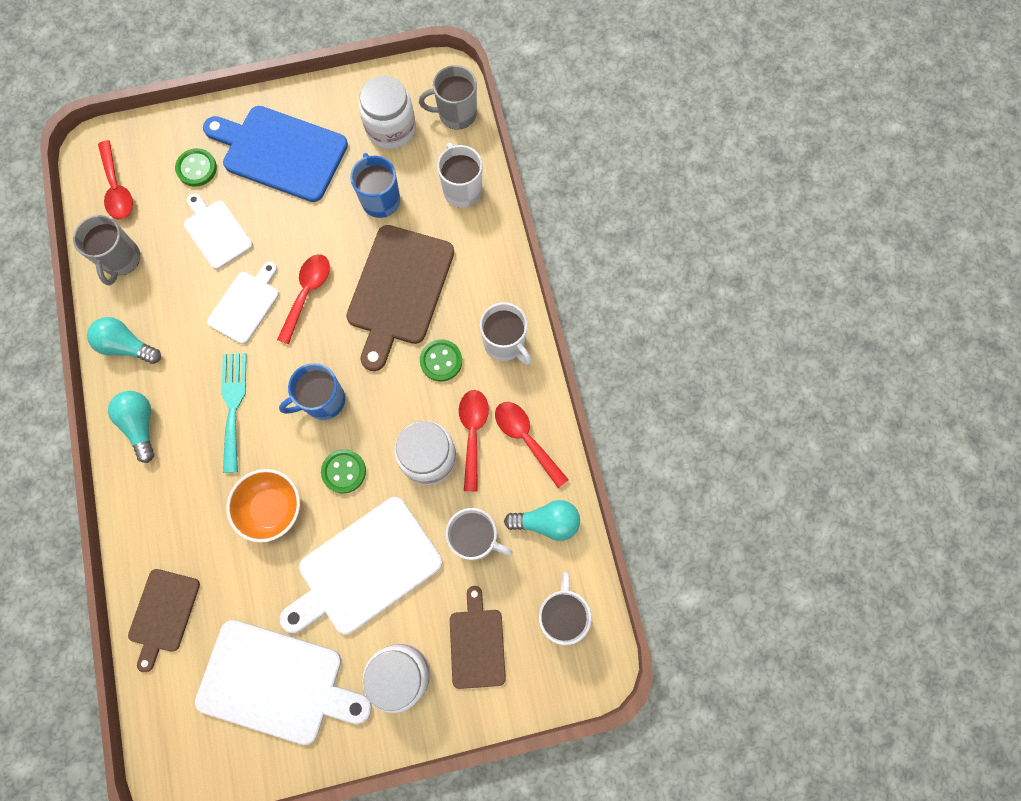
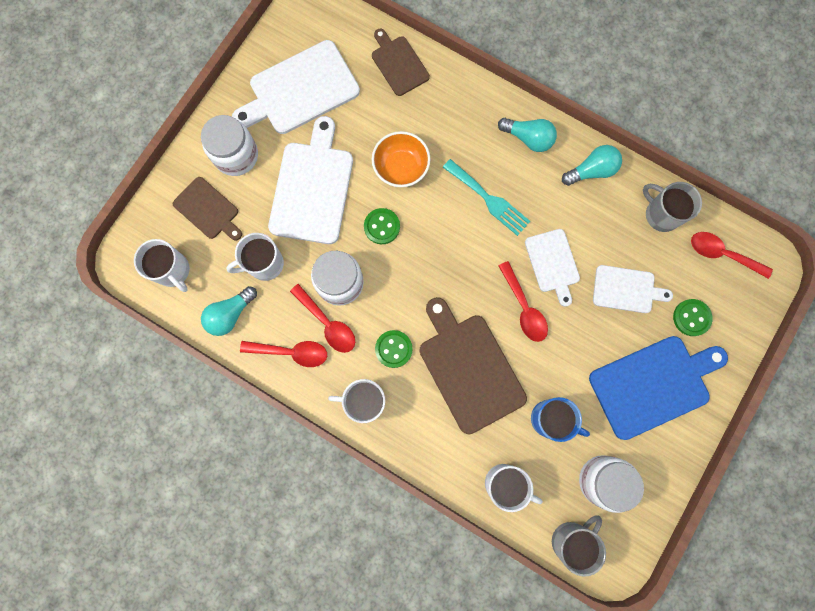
camera: 135 degrees right, 5 degrees up
blue mug [279,363,345,420] -> none

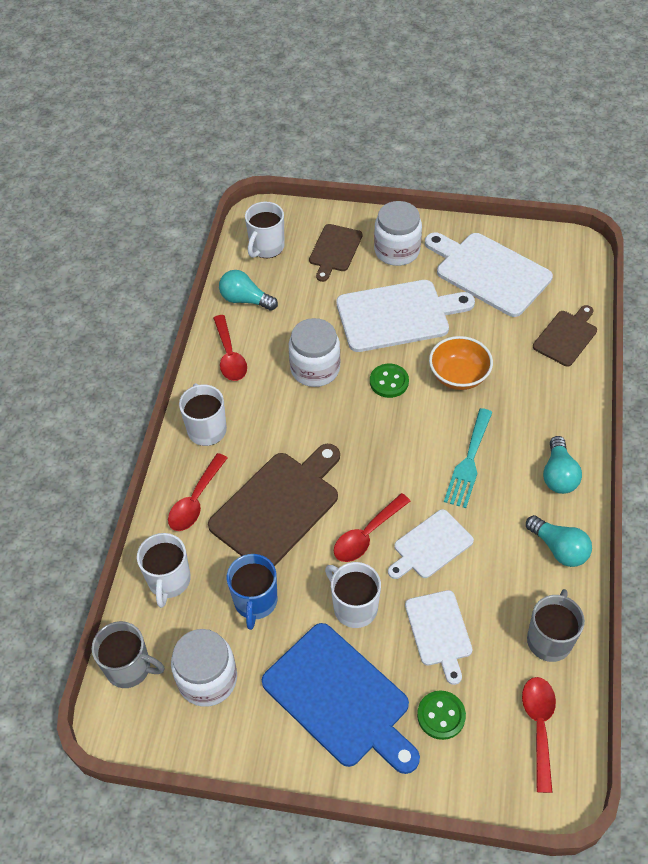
camera: 70 degrees right, 25 degrees down
white mug [226,233,284,281] -> white mug moved to [325,562,381,628]
red spoon [290,284,355,353] -> red spoon moved to [168,453,227,531]
green button [375,330,413,368] -> none

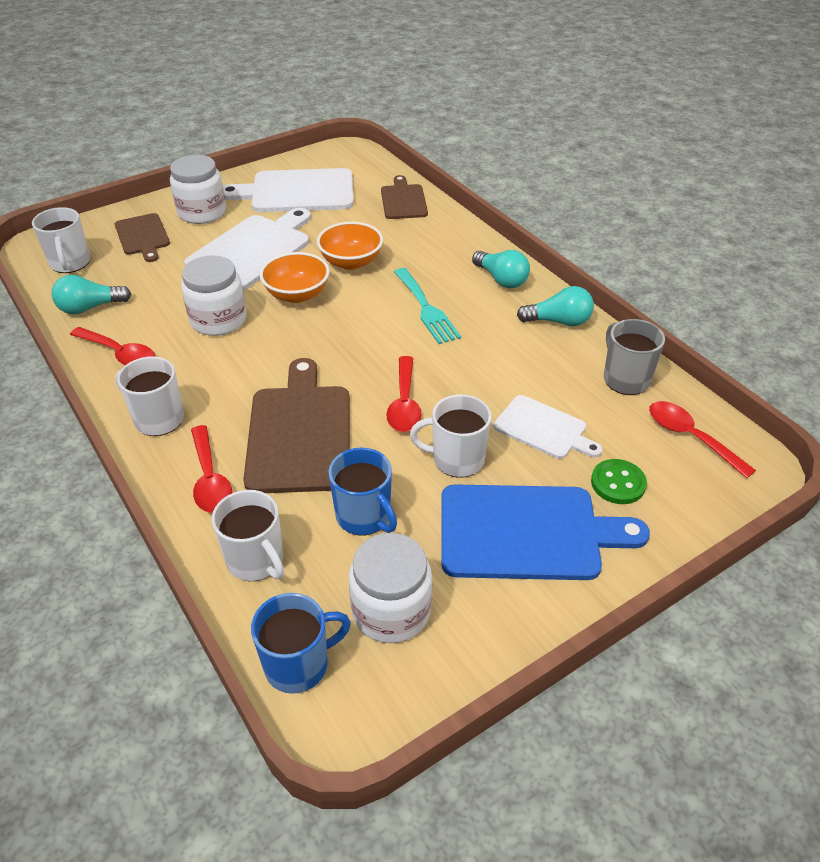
camera: 45 degrees left, 10 degrees down
grey mug [92,621,164,688] -> blue mug [251,593,351,694]
green button [370,364,409,398] -> orange bowl [260,252,330,303]
white cutting board [388,509,474,579] -> none

